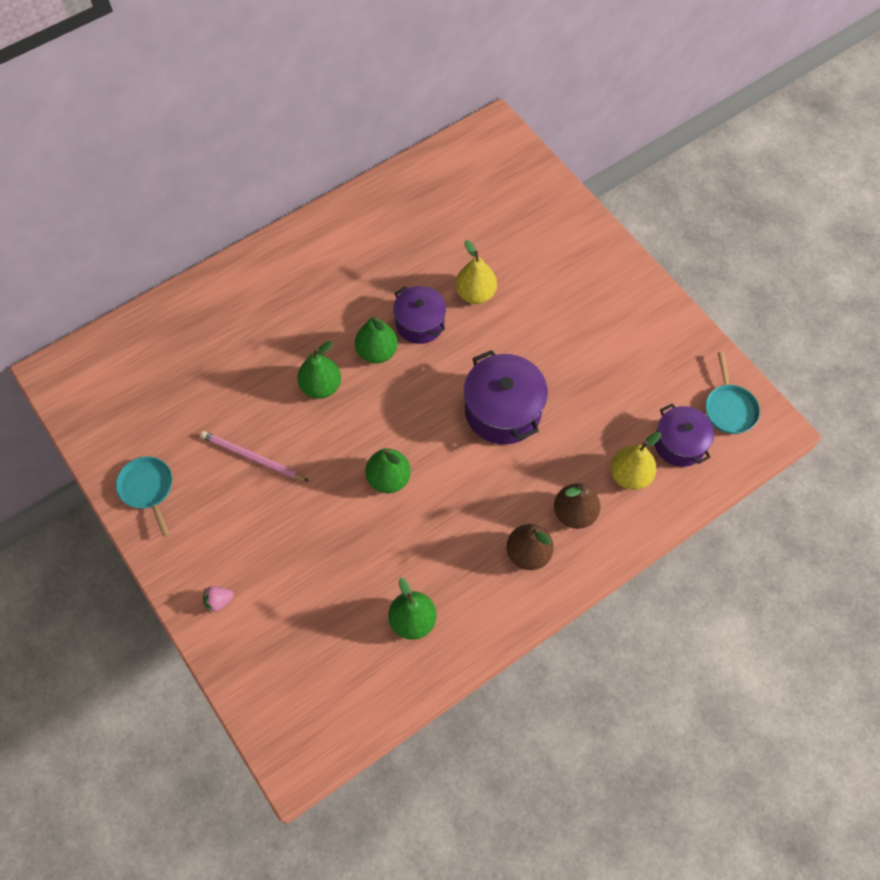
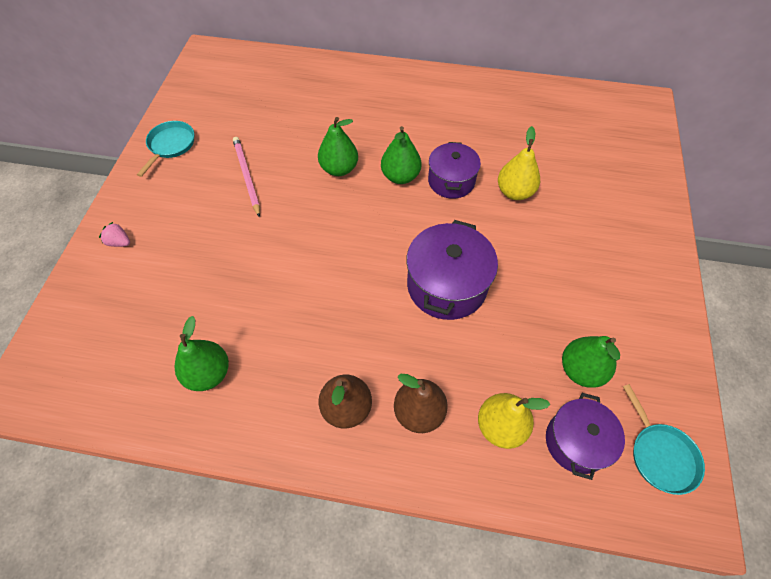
camera: 45 degrees right, 5 degrees down
green pear [365,448,411,493] -> green pear moved to [562,336,620,388]
turquoise pan [705,352,760,434] -> turquoise pan turned 60 degrees counterclockwise [623,384,705,495]

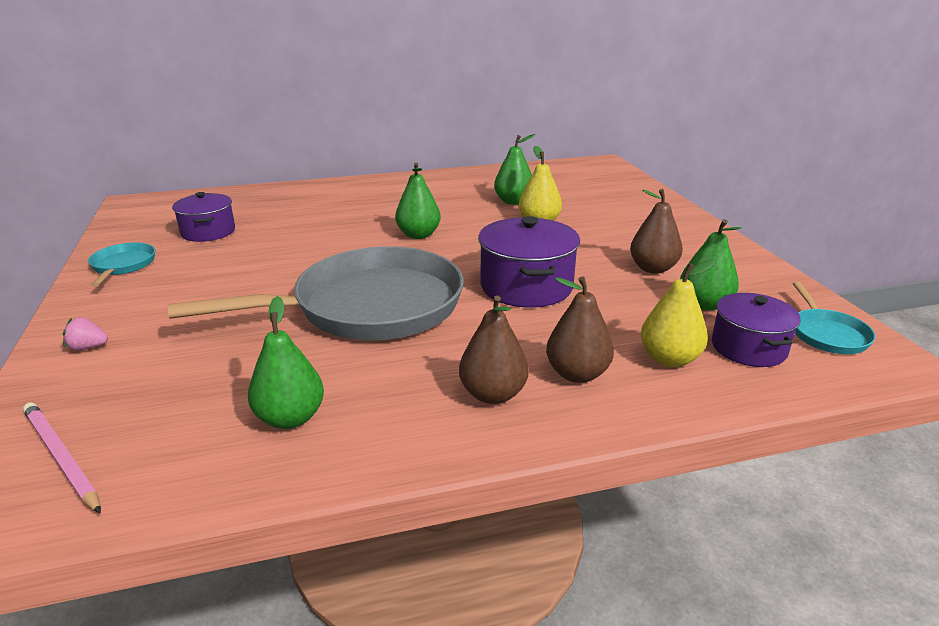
camera: 25 degrees left, 30 degrees down
pink pencil [233,137,260,217] -> pink pencil moved to [23,402,101,513]
green pear [318,117,358,176] -> green pear moved to [494,134,535,205]
purple pot [428,142,481,199] -> purple pot moved to [172,192,235,242]
turquoise pan [623,384,705,495] -> turquoise pan turned 45 degrees clockwise [793,282,876,354]
none -> grey pan [168,246,464,340]
none -> brown pear [630,189,683,274]

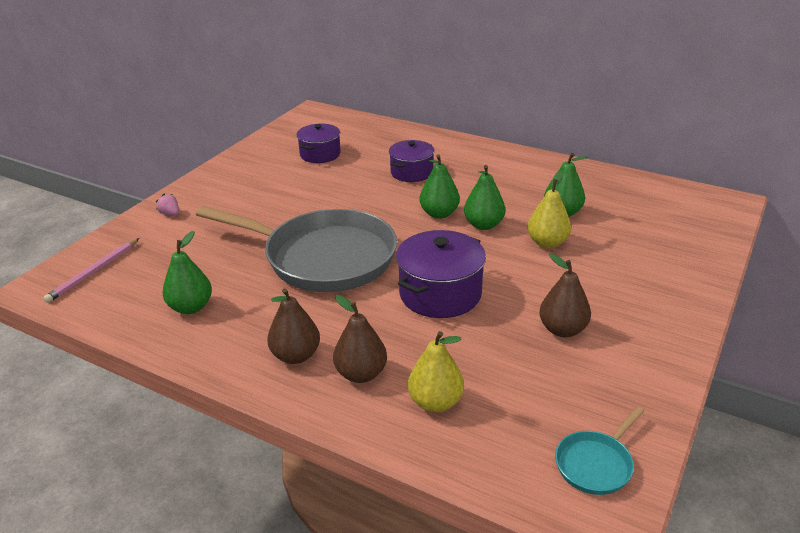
camera: 45 degrees right, 5 degrees up
pink pencil [23,402,101,513] -> pink pencil turned 150 degrees counterclockwise [43,238,139,303]
turquoise pan [88,243,155,287] -> none
green pear [680,219,742,311] -> green pear moved to [464,165,505,230]
purple pot [712,293,801,367] -> purple pot moved to [389,140,435,182]

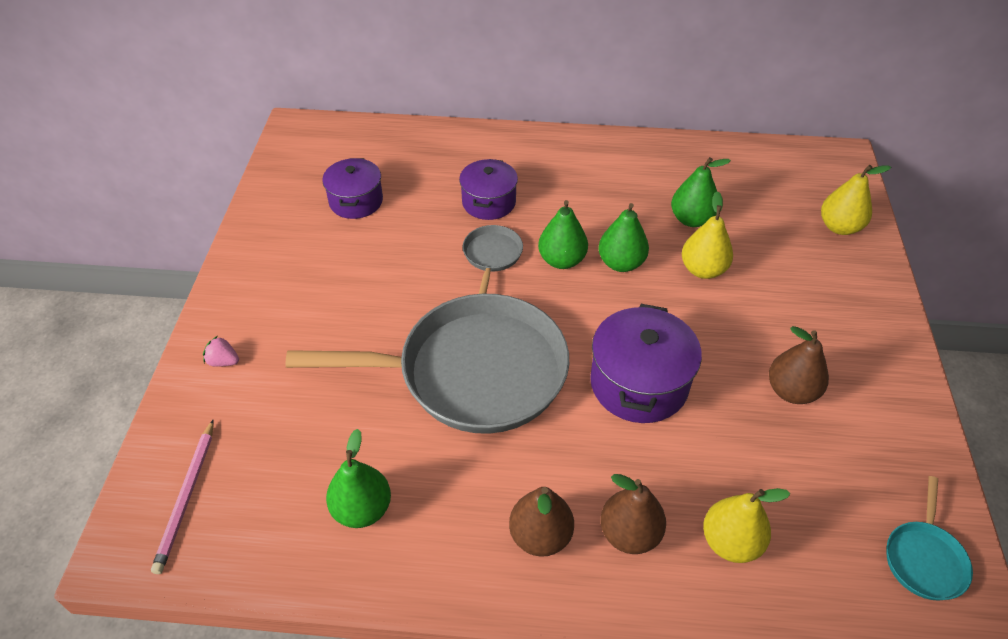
camera: 25 degrees left, 15 degrees up
none -> grey pan [463,225,523,294]
none -> yellow pear [821,165,891,235]

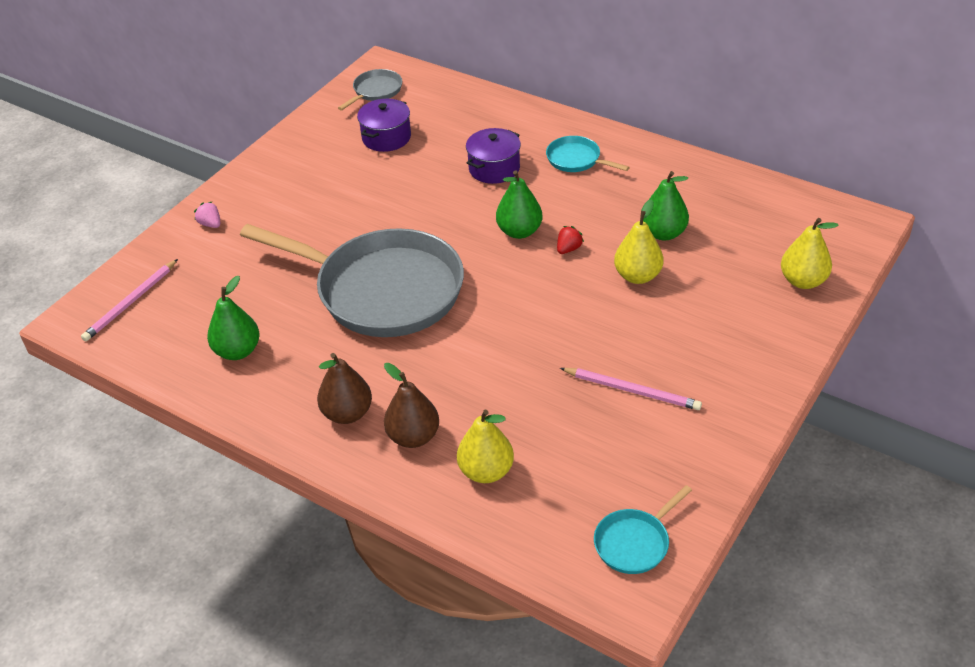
camera: 30 degrees right, 5 degrees down
grey pan [463,225,523,294] -> grey pan moved to [338,69,402,110]
purple pot [590,304,702,423] -> none
green pear [598,203,649,272] -> red strawberry [557,226,584,254]
brown pear [769,326,829,404] -> pink pencil [560,368,702,410]
none -> turquoise pan [546,136,630,172]

